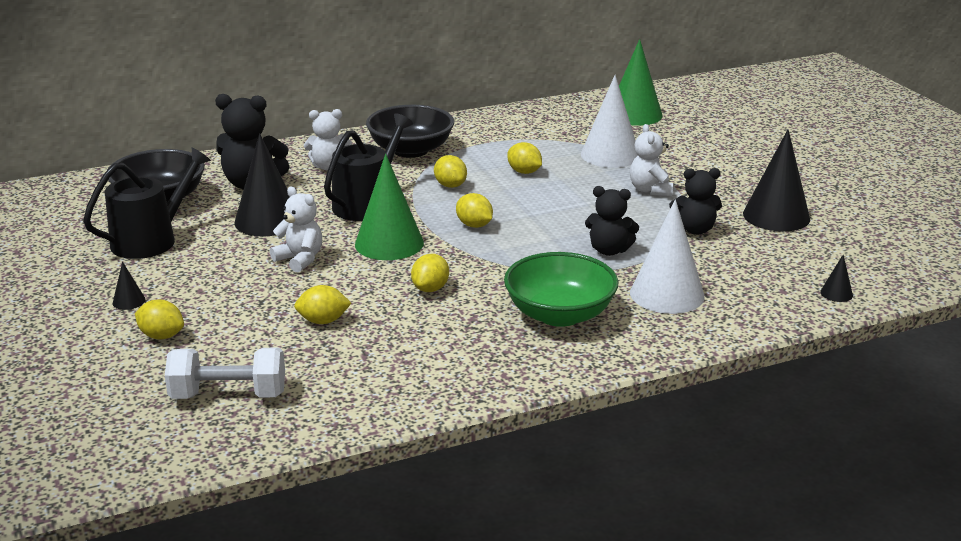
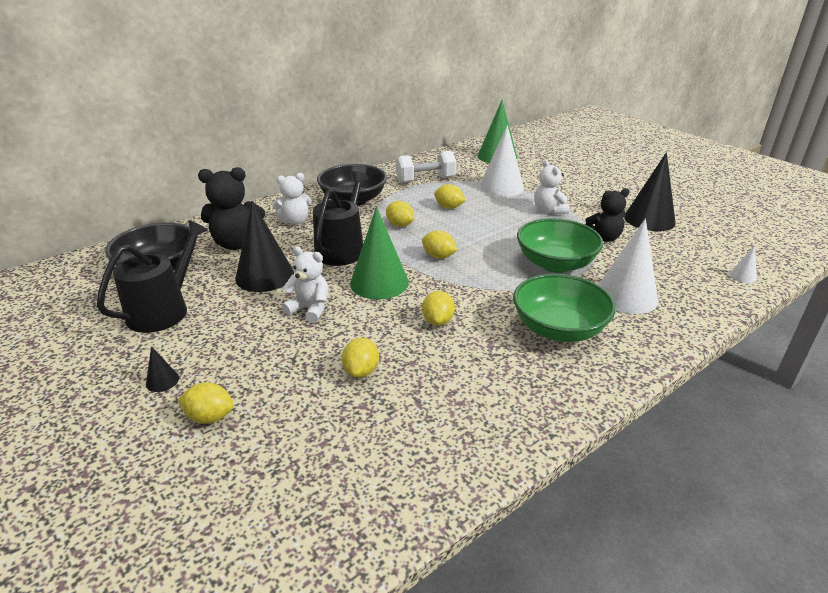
camera: 15 degrees left, 5 degrees up
white dumbbell [165,347,285,399] -> white dumbbell moved to [396,151,456,183]
yellow lemon [294,285,351,324] -> yellow lemon turned 60 degrees counterclockwise [342,338,379,378]
black teddy bear [585,186,639,256] -> green bowl [517,218,603,273]
black cone [820,254,853,302] -> white cone [730,246,757,283]

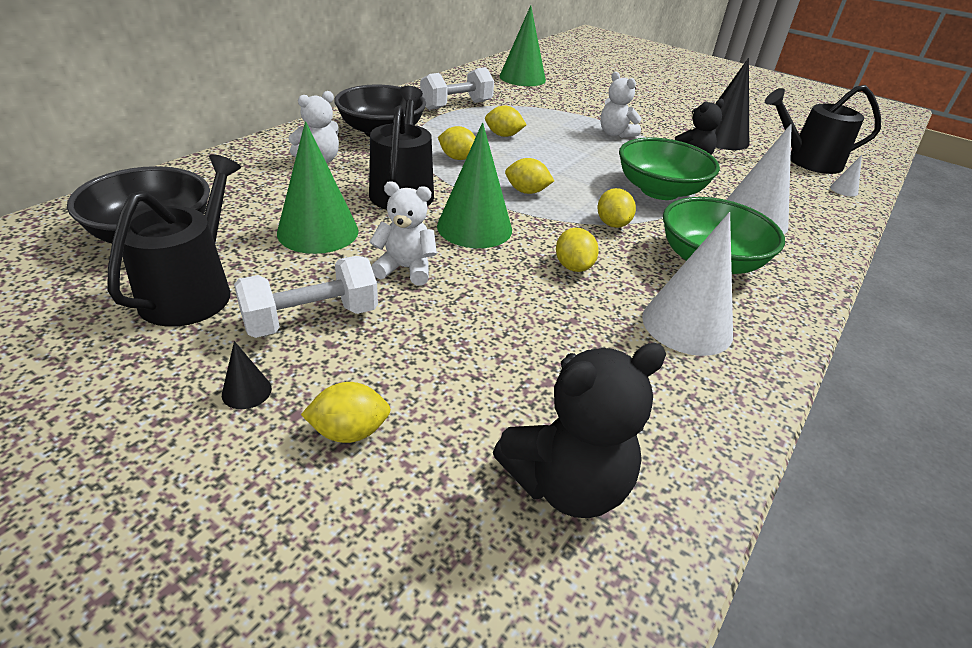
camera: 20 degrees left, 5 degrees up
black teddy bear [198,167,265,250] -> black teddy bear moved to [493,343,666,518]
black cone [235,201,294,292] -> green cone [277,121,359,254]
yellow lemon [342,338,379,378] -> yellow lemon moved to [597,188,636,228]
white cone [480,125,524,197] -> white cone moved to [642,212,733,356]
none -> white dumbbell [234,256,378,338]
none -> black watering can [765,85,881,174]

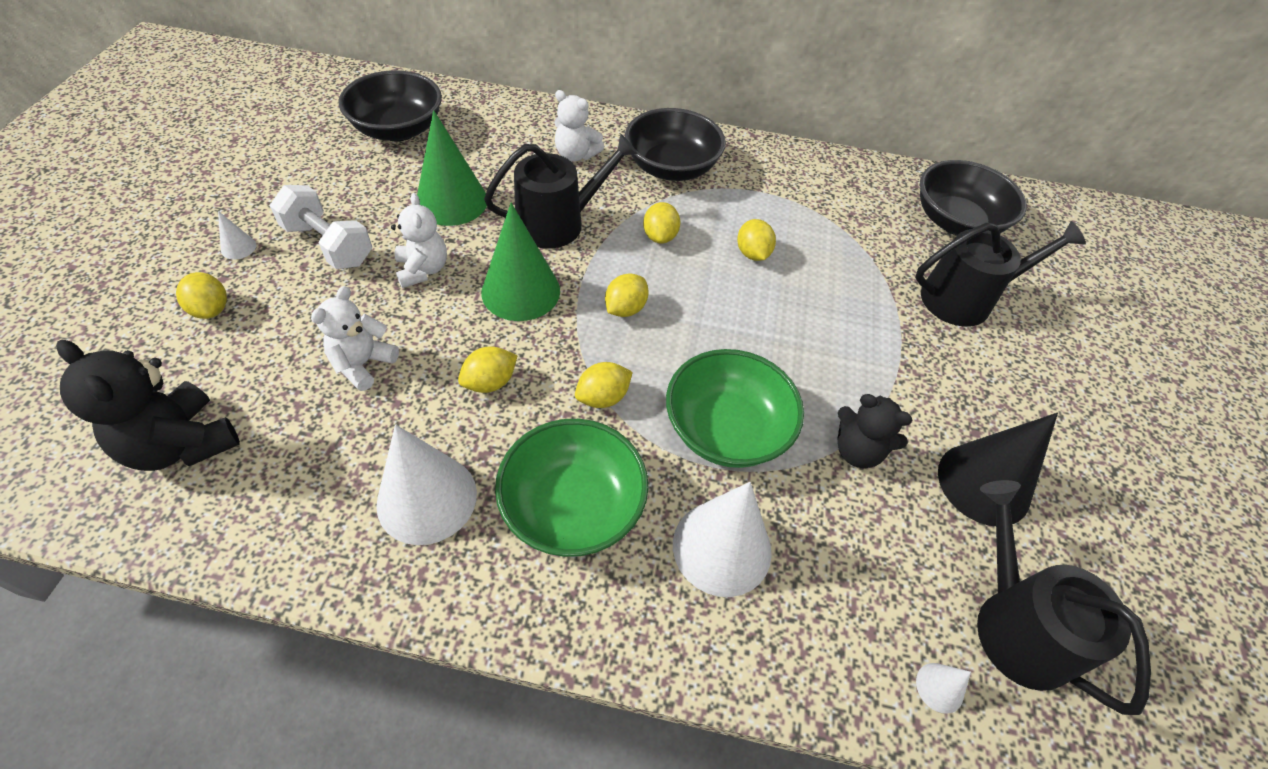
camera: 65 degrees right, 15 degrees up
black watering can [108,154,241,327] -> black watering can moved to [915,221,1086,327]
black cone [222,341,272,409] -> white cone [218,211,256,259]
white dumbbell [420,67,494,110] -> none
green cone [499,5,546,86] -> black bowl [920,160,1027,235]
yellow lemon [505,158,554,194] -> yellow lemon turned 45 degrees clockwise [605,273,648,317]
white teddy bear [600,72,641,138] -> white teddy bear moved to [311,286,399,391]

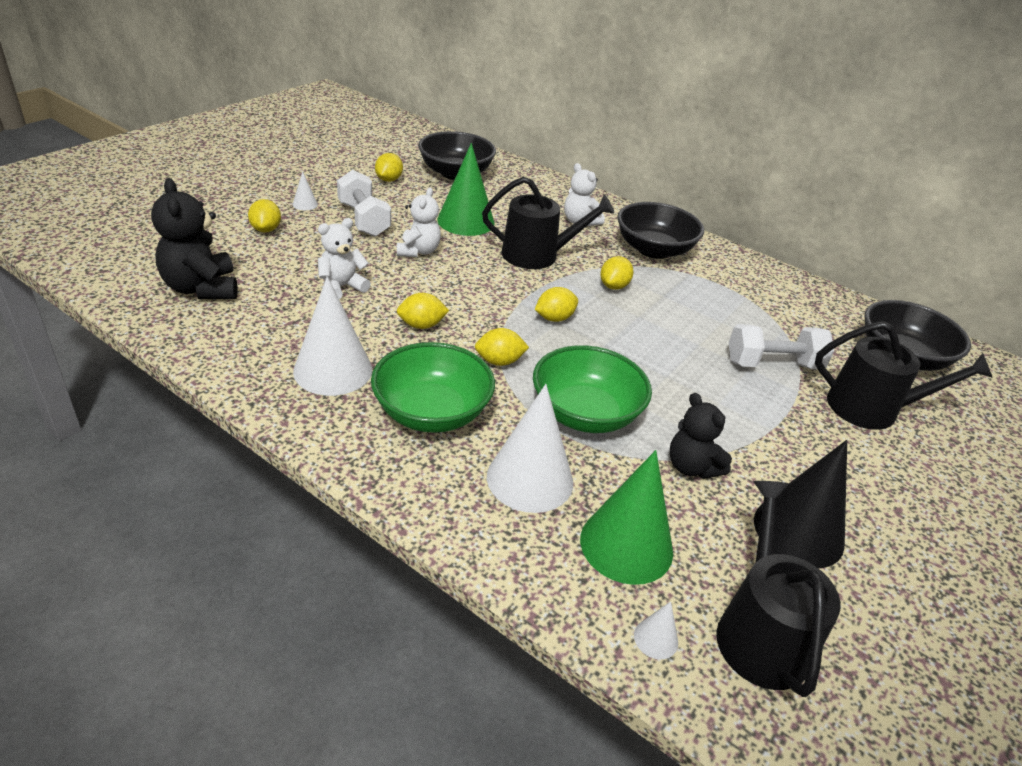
camera: 25 degrees right, 15 degrees down
green cone [481,203,560,321] -> green cone moved to [580,450,673,585]
yellow lemon [737,219,776,261] -> yellow lemon moved to [375,153,403,182]
none -> white dumbbell [729,324,834,369]

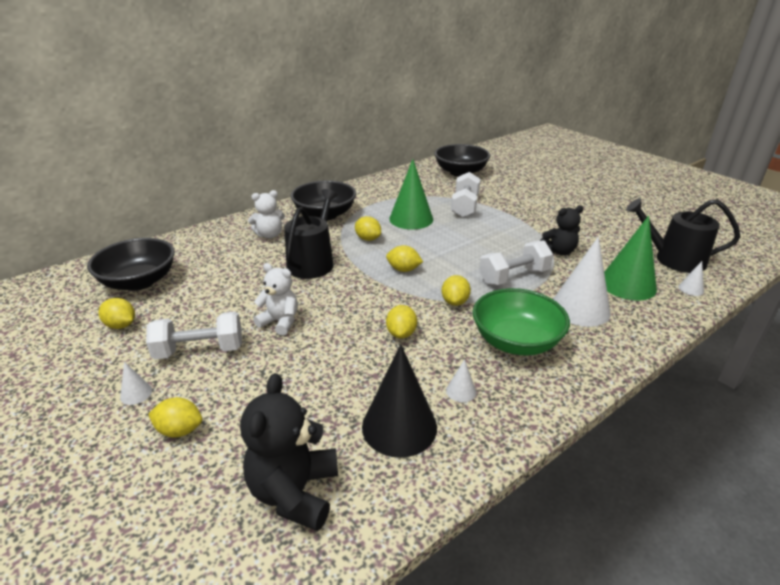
camera: 70 degrees left, 5 degrees down
black teddy bear [151,178,238,299] -> black teddy bear turned 105 degrees clockwise [240,373,338,531]
white cone [293,276,372,396] -> white cone [446,359,476,402], size x0.43
white teddy bear [318,218,371,299] -> none
green cone [437,143,494,236] -> green cone moved to [389,159,433,229]
green bowl [533,345,652,433] -> white dumbbell [479,240,553,285]
yellow lemon [535,287,578,322] -> yellow lemon turned 60 degrees counterclockwise [386,245,423,272]
black cone [754,440,847,568] -> black cone moved to [362,344,437,458]
black watering can [815,321,993,430] -> none

